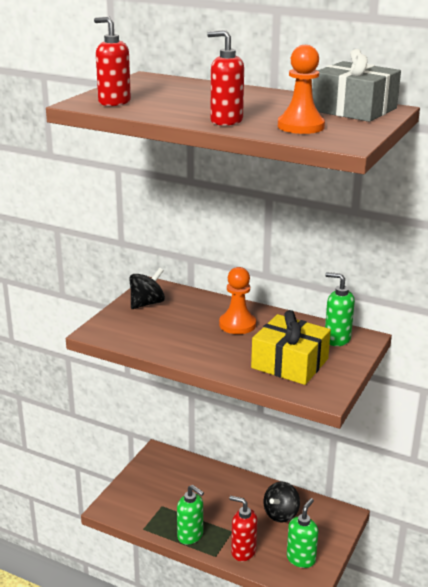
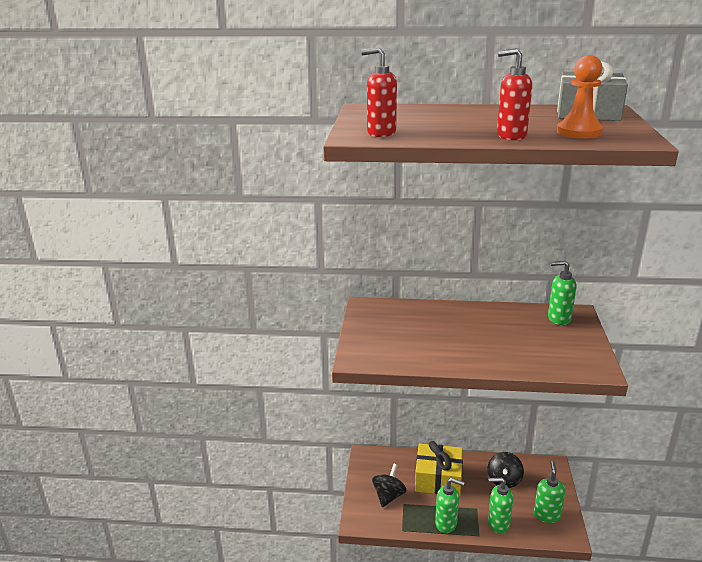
camera: 20 degrees left, 0 degrees up
black spinning top [129,268,165,309] -> black spinning top moved to [372,464,407,507]
orange pawn [219,267,256,334] -> none
red soap dispenser [229,496,257,561] -> green soap dispenser [488,477,513,534]
yellow gift [251,310,331,385] -> yellow gift moved to [415,441,463,496]

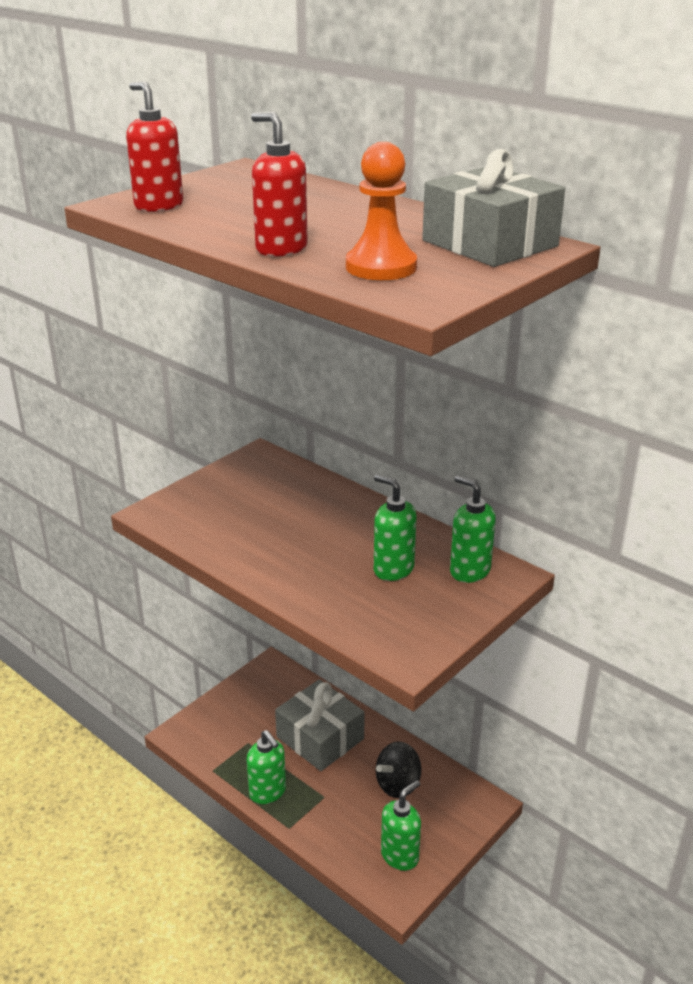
camera: 35 degrees right, 5 degrees up
black spinning top [372,464,407,507] -> none
yellow gift [415,441,463,496] -> grey gift [275,679,365,771]
green soap dispenser [488,477,513,534] -> green soap dispenser moved to [374,474,417,581]

